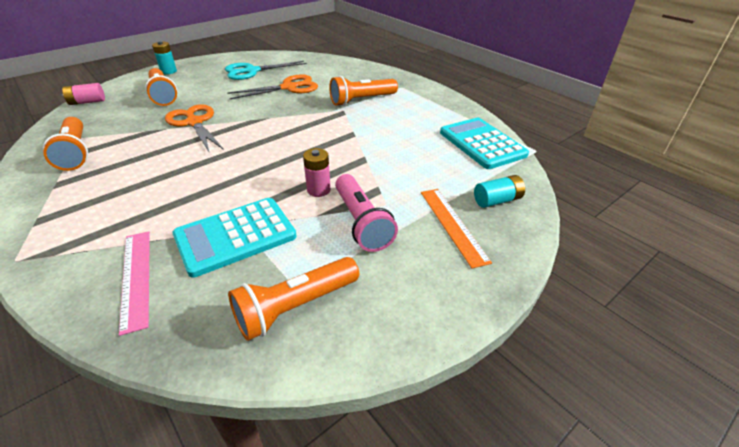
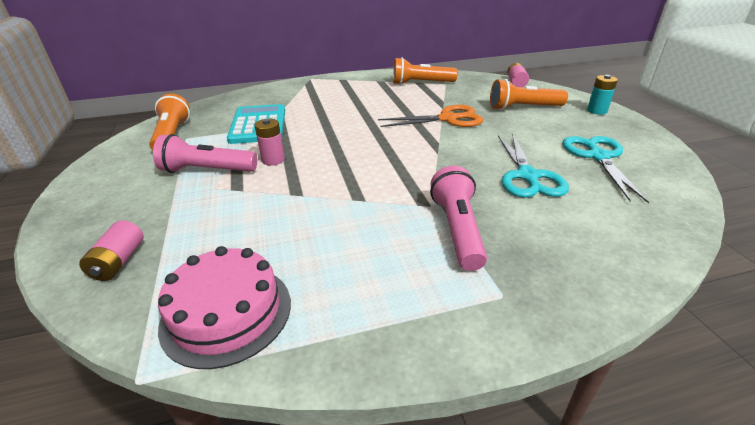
camera: 115 degrees right, 5 degrees down
pink ruler [119,231,150,336] -> none
orange scissors [227,75,318,99] -> turquoise scissors [498,133,569,198]
orange flashlight [329,76,398,106] -> pink flashlight [430,166,487,271]
orange ruler [421,189,492,268] -> none
turquoise calculator [440,118,529,169] -> pink cake [158,246,291,369]
turquoise battery [474,175,525,208] -> pink battery [79,220,144,281]

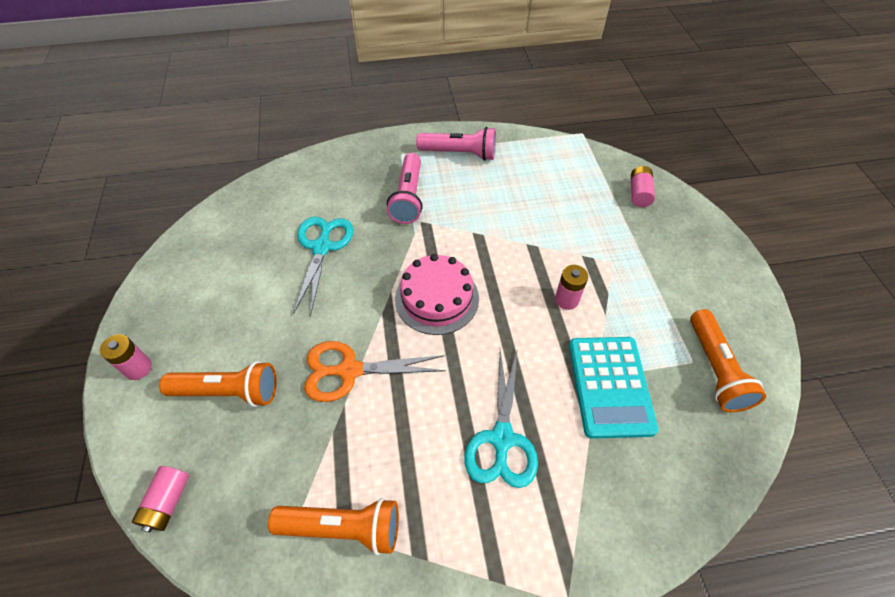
camera: 175 degrees left, 20 degrees up
pink flashlight [153,134,257,173] -> pink flashlight moved to [416,127,496,161]
pink cake [158,246,291,369] -> pink cake moved to [395,254,479,335]
turquoise scissors [563,136,649,203] -> turquoise scissors moved to [464,348,538,488]
turquoise battery [587,75,618,115] -> pink battery [100,334,152,380]

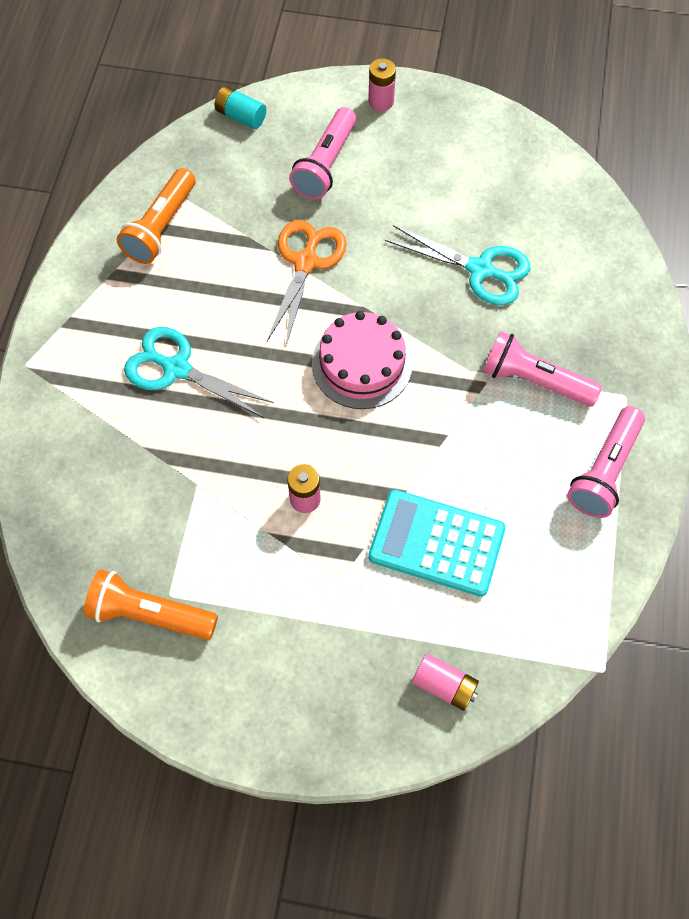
camera: 110 degrees right, 10 degrees up
pink battery [132,466,189,533] -> turquoise battery [215,86,267,129]
orange flashlight [159,361,277,407] -> pink flashlight [289,107,356,200]
turquoise calculator [569,337,658,439] -> turquoise calculator moved to [368,489,506,597]

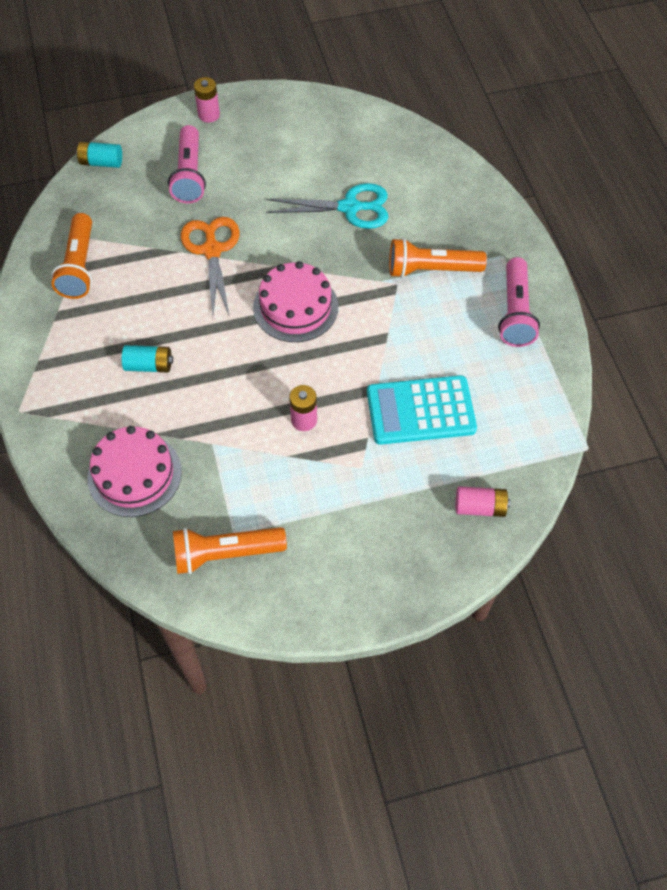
camera: 25 degrees left, 5 degrees down
turquoise scissors [124,327,274,418] -> turquoise battery [122,345,173,373]
pink flashlight [483,331,602,407] -> orange flashlight [389,238,487,278]
none -> pink cake [87,426,182,517]

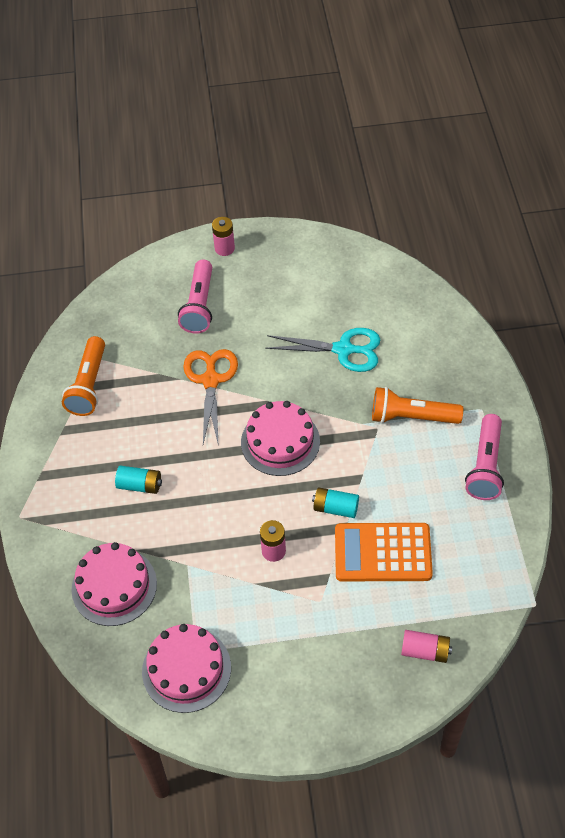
camera: 10 degrees right, 5 degrees down
turquoise battery [77,142,122,168] -> turquoise battery moved to [312,487,359,518]
orange flashlight [173,527,287,574] -> pink cake [142,624,231,713]
turquoise calculator [367,375,477,445] -> orange calculator [335,523,433,581]

